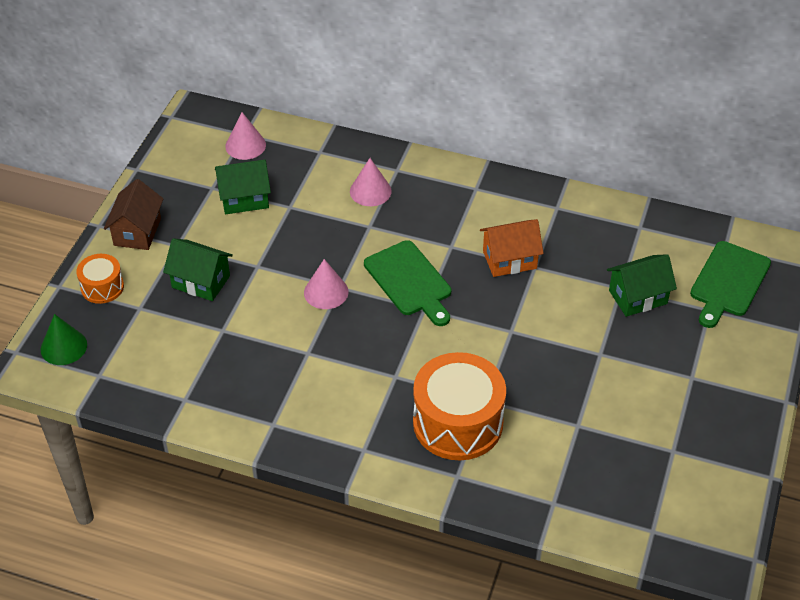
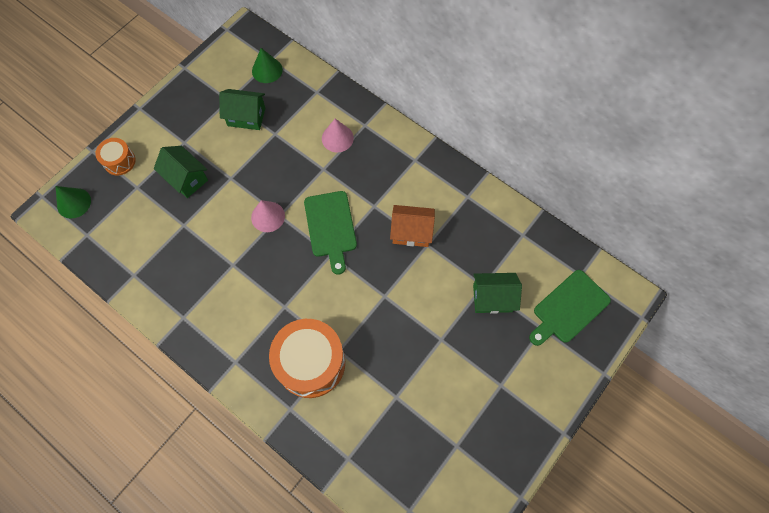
camera: 20 degrees right, 20 degrees up
brown house [104,179,163,250] -> none
pink cone [225,112,266,160] -> green cone [252,48,283,83]

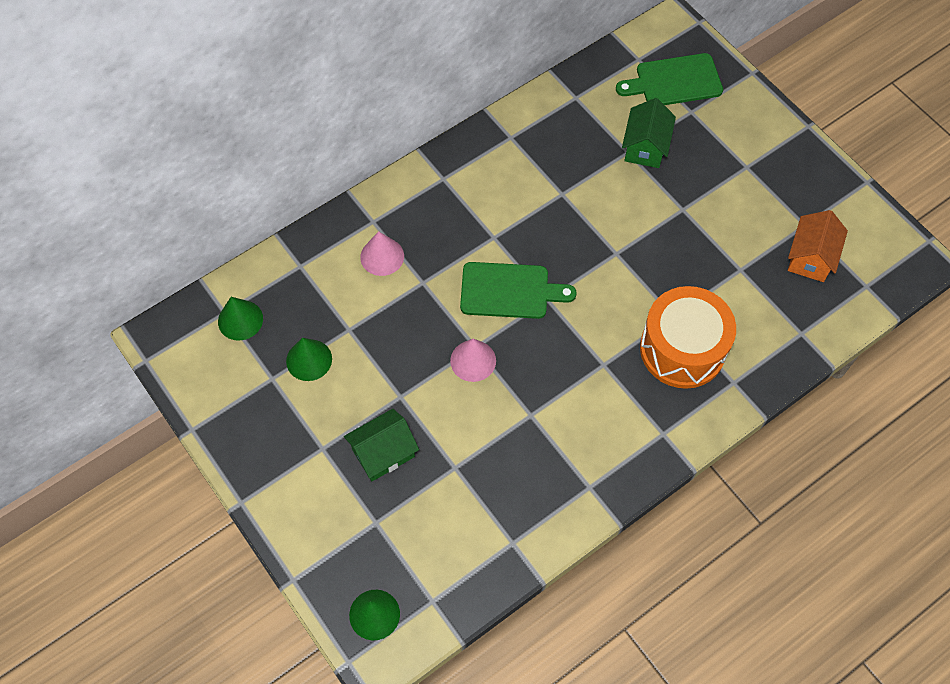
camera: 75 degrees left, 5 degrees down
orange drum [95,138,136,175] -> none
green house [219,89,265,130] -> green cone [286,338,332,381]
orange house [390,205,435,247] -> orange house moved to [788,210,848,282]
green cutting board [529,270,611,346] -> green cutting board turned 105 degrees clockwise [616,53,723,105]

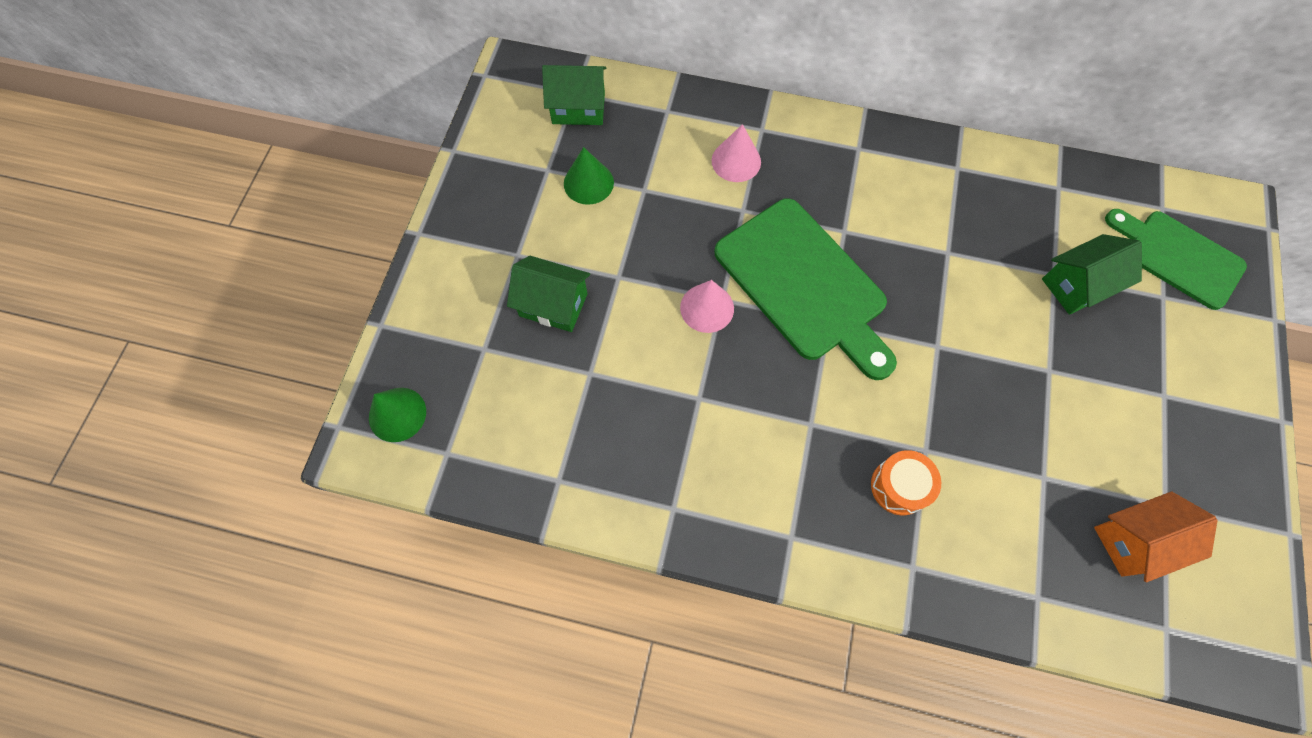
camera: 50 degrees right, 5 degrees up
green cone [218,297,263,341] -> green house [542,65,606,125]
green cutting board [460,262,577,319] -> green cutting board [714,198,897,380], size x1.53
orange drum [640,286,736,389] -> orange drum [871,450,941,515], size x0.51

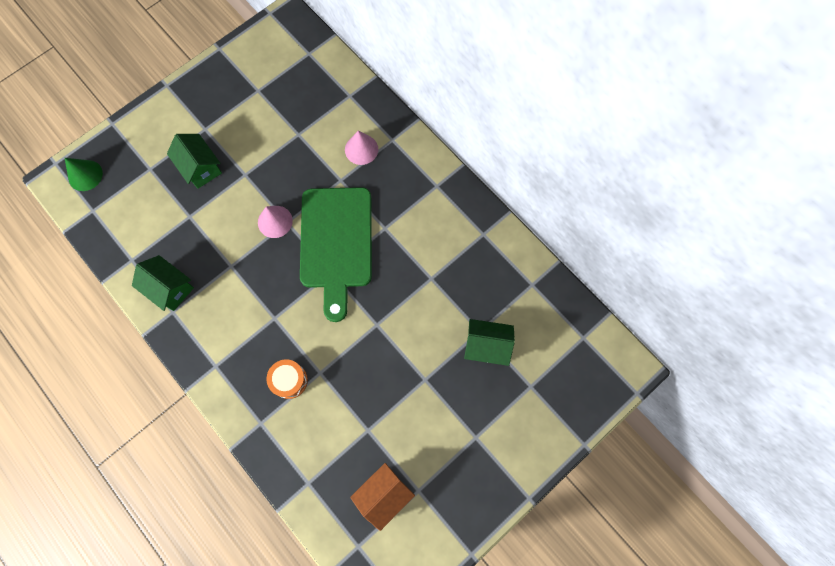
camera: 35 degrees right, 5 degrees up
green house [542,65,606,125] -> green house moved to [132,255,194,311]
green cone [564,147,614,205] -> none
orange house [1094,492,1218,582] -> orange house turned 60 degrees counterclockwise [350,463,415,531]
green cutting board [1105,209,1247,310] -> none

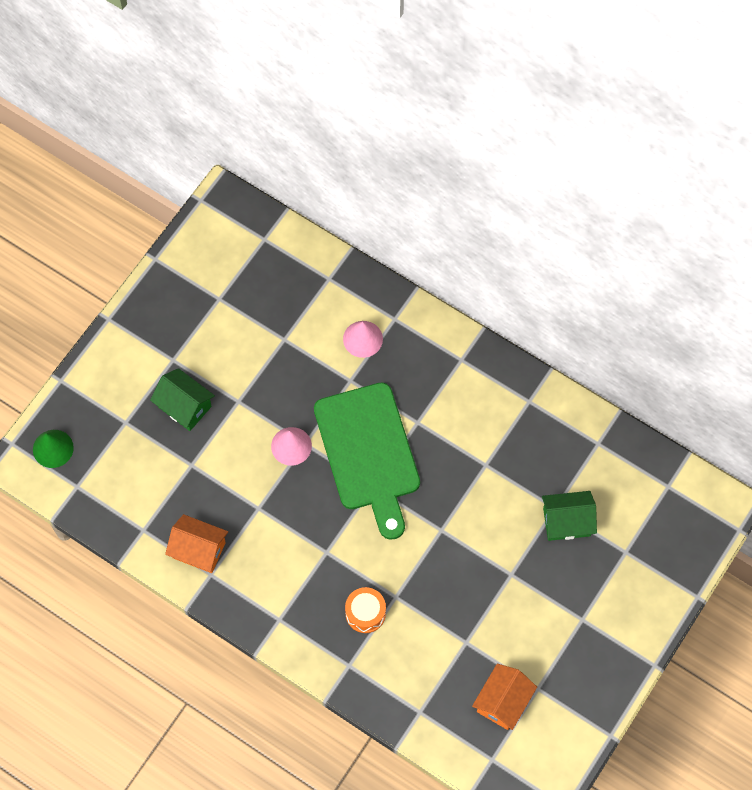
camera: 15 degrees left, 5 degrees down
green house [132,255,194,311] -> orange house [165,514,228,573]

